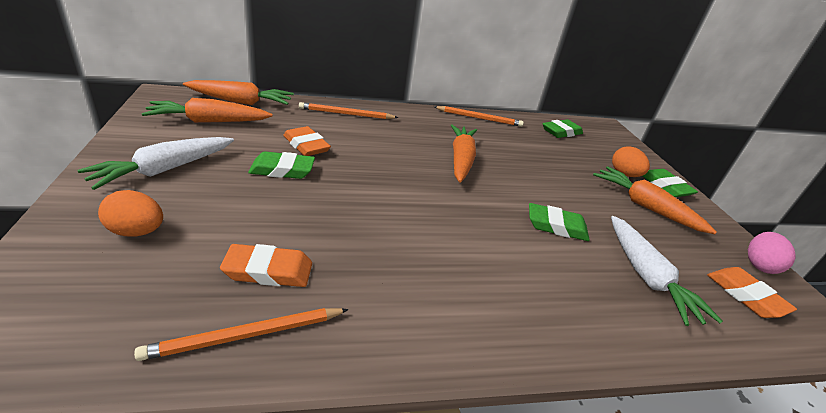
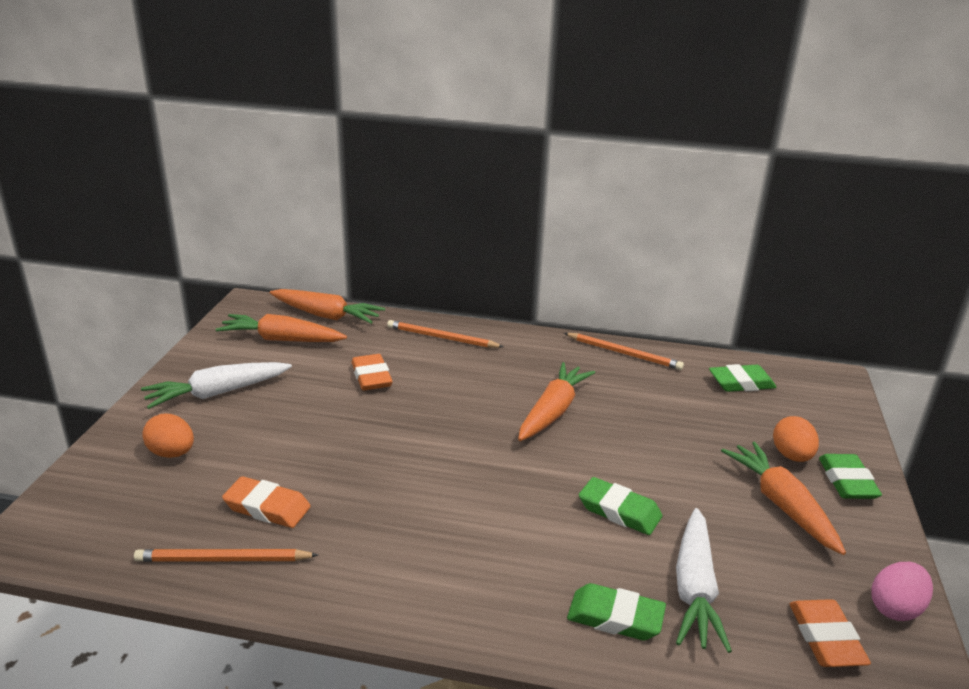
camera: 25 degrees right, 5 degrees down
green eraser [248,151,315,179] -> green eraser moved to [567,583,666,640]

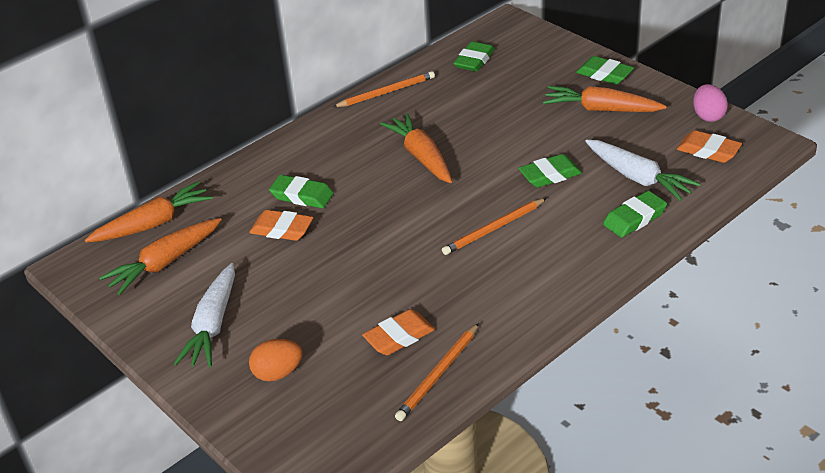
camera: 50 degrees left, 10 degrees up
orange pencil [387,320,504,348] -> orange pencil moved to [442,198,547,255]
orange egg [773,416,819,462] -> none
none -> green eraser [269,175,334,208]

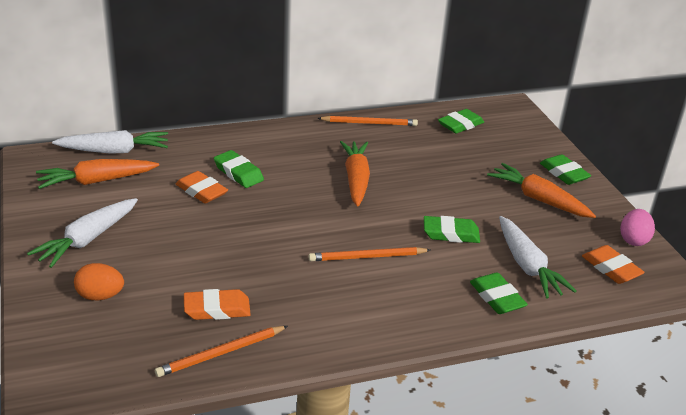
camera: 20 degrees right, 5 degrees down
orange carrot [85,181,213,242] -> white carrot [52,130,168,154]
green eraser [603,191,667,238] -> green eraser turned 75 degrees clockwise [470,273,528,314]

